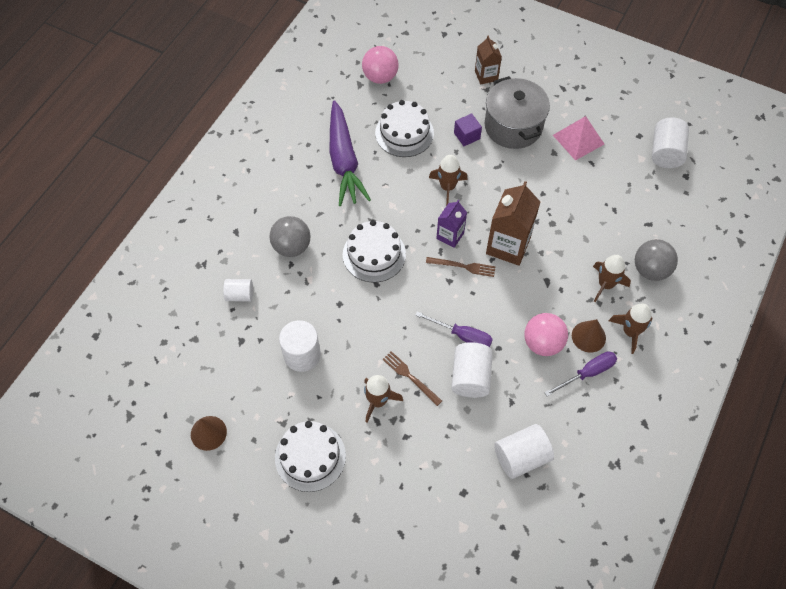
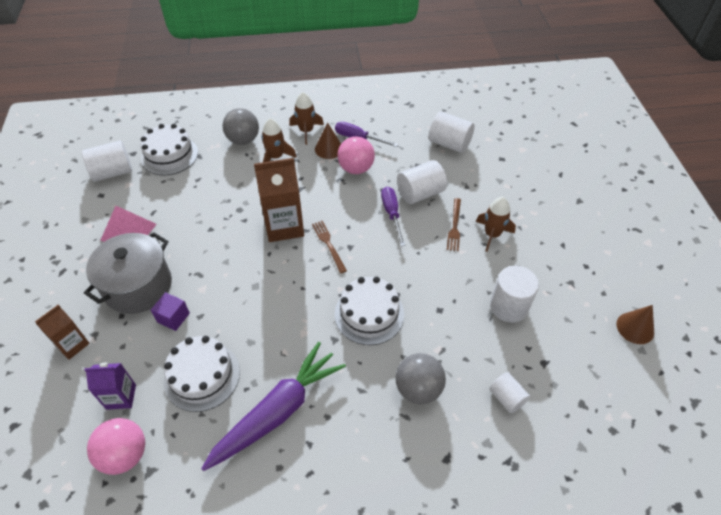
camera: 125 degrees left, 10 degrees down
white cake [275,421,346,492] -> white cake moved to [140,124,198,176]
brown rocket [429,155,468,206] -> none
purple carton [436,200,467,248] -> purple carton moved to [84,363,136,410]

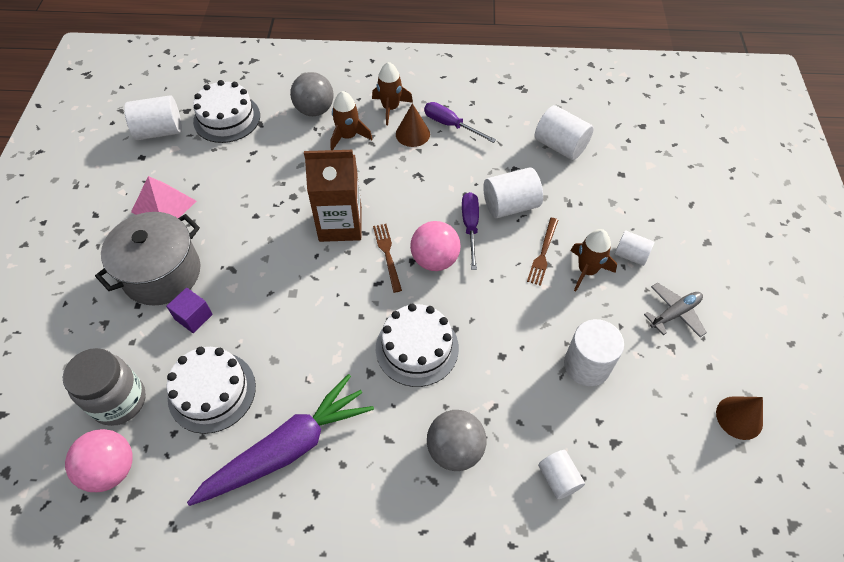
camera: 10 degrees right, 5 degrees up
brown carton [35,305,90,360] -> none
purple carton [84,363,136,410] -> grey jar [63,348,146,426]
pink ball [337,136,375,174] -> pink ball moved to [410,221,461,271]
none -> white cylinder [615,231,655,266]
none -> grey plane [644,283,707,337]

